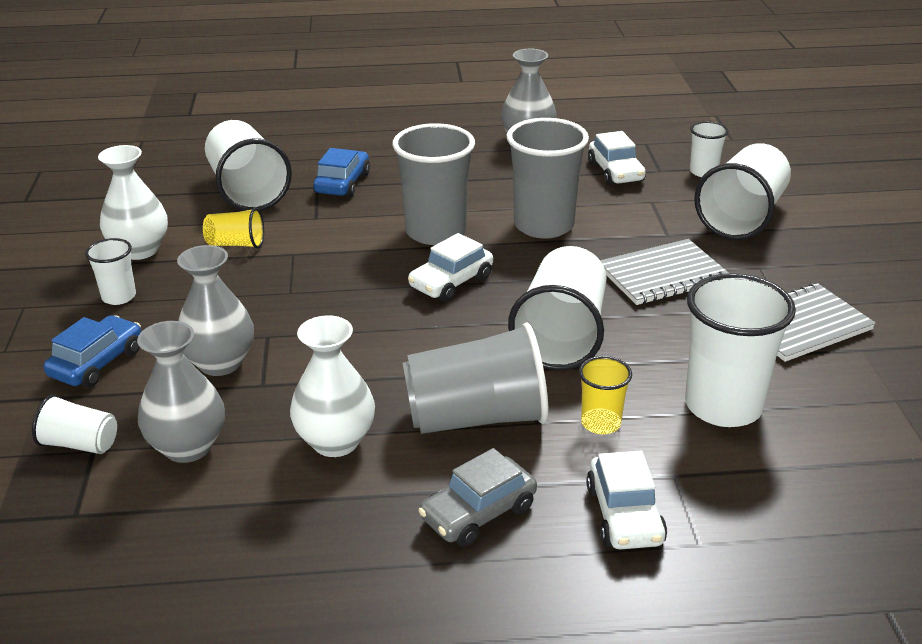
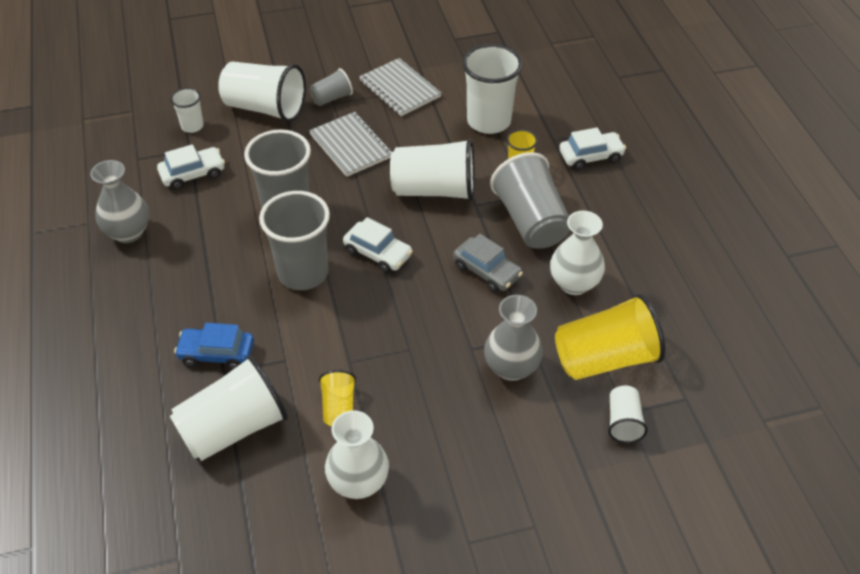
camera: 100 degrees left, 15 degrees up
blue car [43,315,141,388] -> none
white cup [85,238,136,305] -> none
grey vase [137,321,225,463] -> yellow cup [555,294,665,380]
grey car [418,448,537,546] -> grey car moved to [453,234,523,293]
none -> grey cup [309,68,353,106]

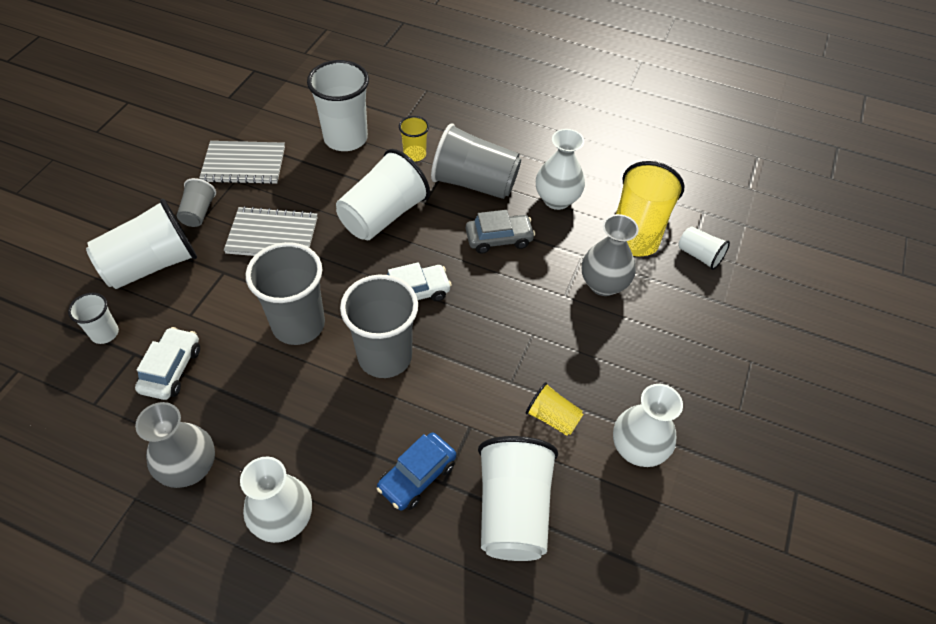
camera: 55 degrees left, 5 degrees up
white car [559,127,626,170] -> none
none -> white vase [240,457,312,543]

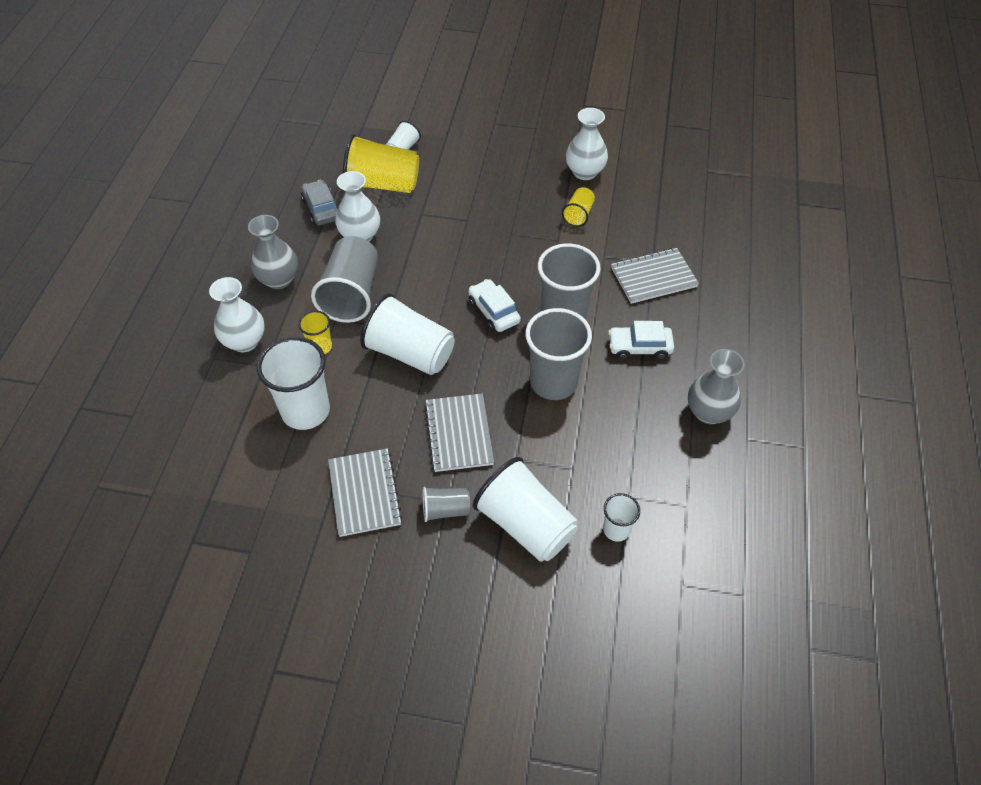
camera: 100 degrees left, 0 degrees up
white car [135,327,200,400] -> white car moved to [608,321,674,360]
white vase [240,457,312,543] -> white vase moved to [209,277,265,352]
blue car [376,432,456,511] -> grey notebook [611,248,699,304]
grey car [466,210,535,254] -> grey car moved to [301,180,338,226]
white cup [478,436,558,561] -> none
grey vase [582,214,639,296] -> grey vase moved to [248,215,298,289]

